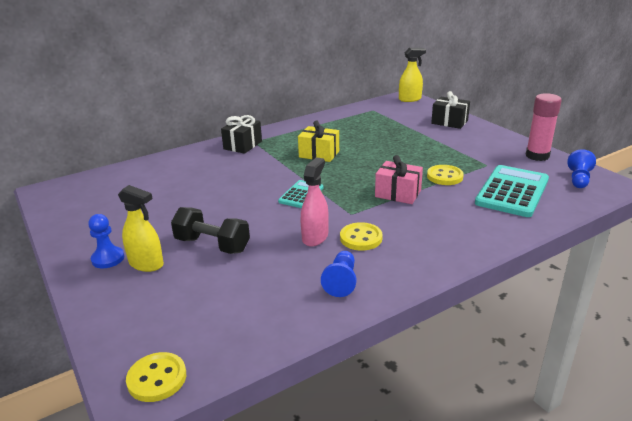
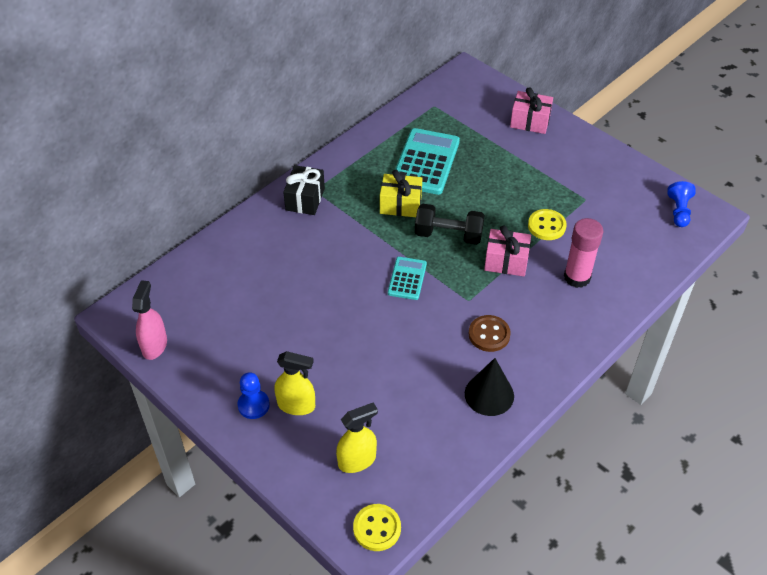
camera: 15 degrees left, 20 degrees up
black dumbbell [171,207,250,254] -> black dumbbell moved to [415,204,484,245]
pink spray bottle [300,157,329,247] -> pink spray bottle moved to [132,280,167,360]
blue pawn [321,251,356,297] -> black cone [465,358,514,416]
yellow button [340,222,383,251] -> brown button [469,315,511,352]
yellow spray bottle [399,48,426,102] -> yellow spray bottle moved to [336,402,378,473]
black gift [431,91,470,129] -> pink gift [510,87,553,134]
turquoise calculator [475,165,549,217] -> turquoise calculator moved to [395,128,460,195]
pink glue stick [526,93,562,161] -> pink glue stick moved to [564,218,603,288]

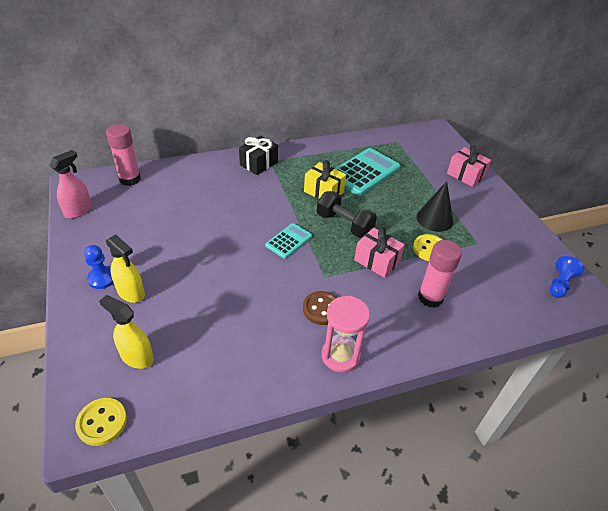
camera: 25 degrees right, 5 degrees down
yellow spray bottle [336,402,378,473] -> yellow spray bottle turned 150 degrees counterclockwise [99,295,154,369]
black cone [465,358,514,416] -> black cone moved to [417,181,453,232]
none -> pink glue stick [106,124,141,186]
none -> pink hourglass [322,296,370,372]

